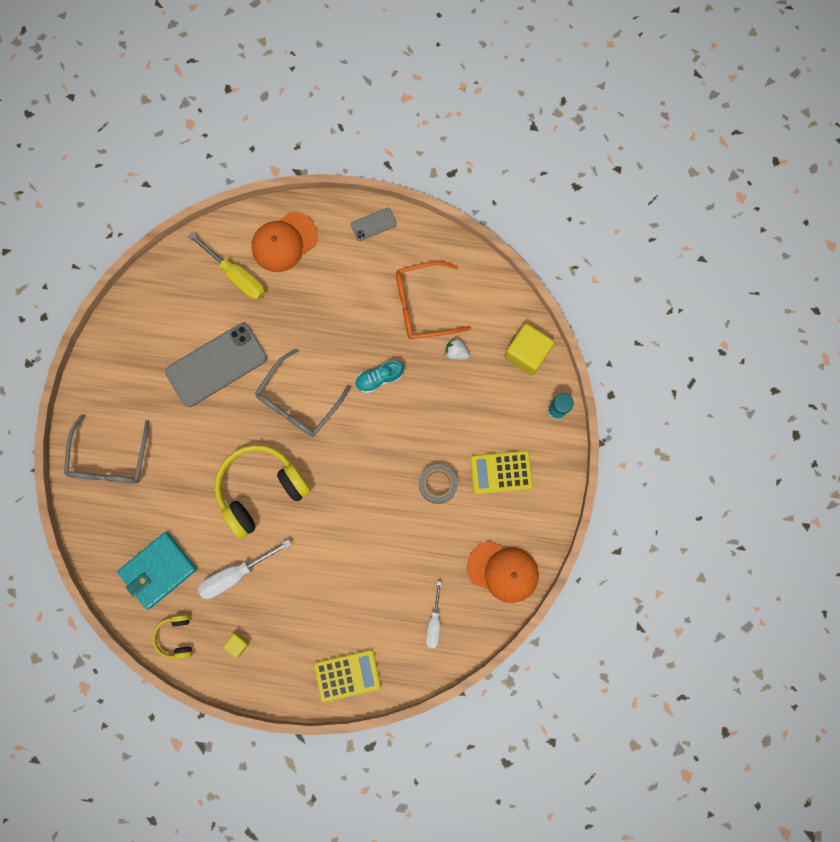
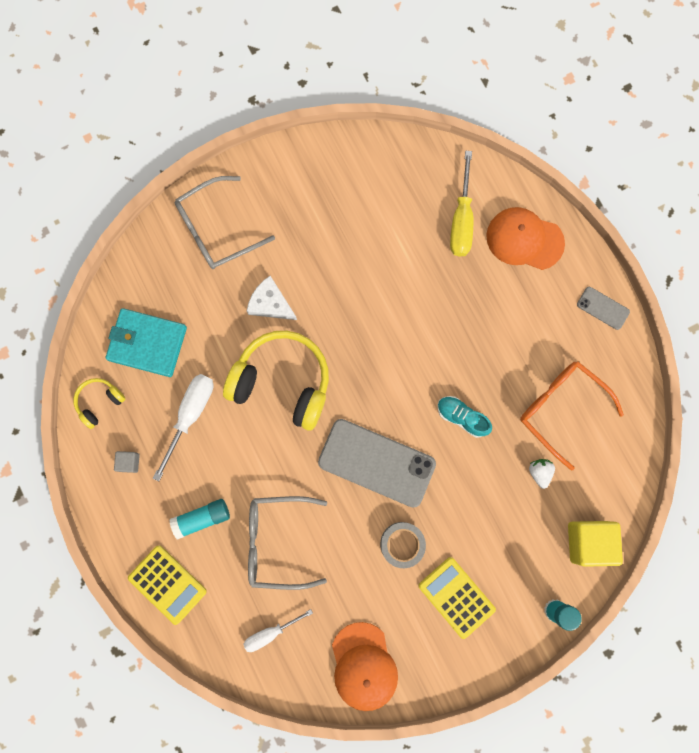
camera: 55 degrees right, 0 degrees up
grey phone [165,323,267,407] -> grey phone moved to [318,419,436,508]
white screwdriver [198,539,292,599] -> white screwdriver turned 90 degrees clockwise [153,374,214,481]
yellow cube [223,633,250,658] -> grey cube [114,451,140,473]
grey glasses [255,348,351,437] -> grey glasses moved to [248,496,327,590]
none -> turquoise glue stick [169,499,230,539]
none -> white cheese [247,276,297,320]

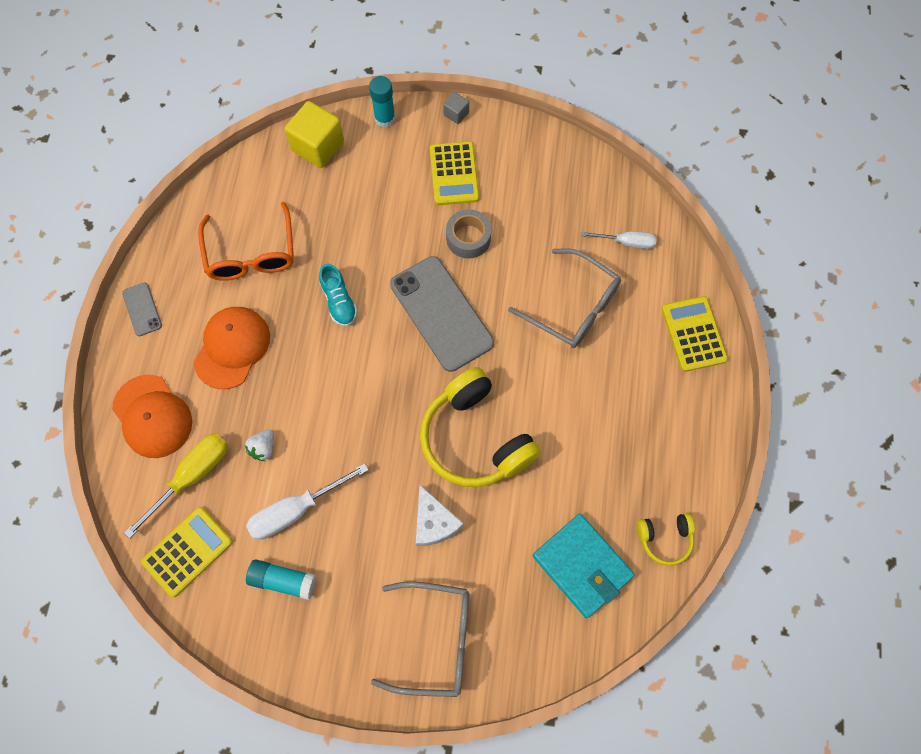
camera: 145 degrees left, 10 degrees down
grey cube [114,451,140,473] -> grey cube moved to [443,92,469,124]
white screwdriver [153,374,214,481] -> white screwdriver moved to [246,463,368,540]
turquoise glue stick [169,499,230,539] -> turquoise glue stick moved to [246,559,316,600]
orange cap [332,622,398,711] -> orange cap moved to [194,307,270,389]
white strawberry [529,459,555,489] -> white strawberry moved to [245,430,274,461]
none -> yellow calculator [141,507,233,597]

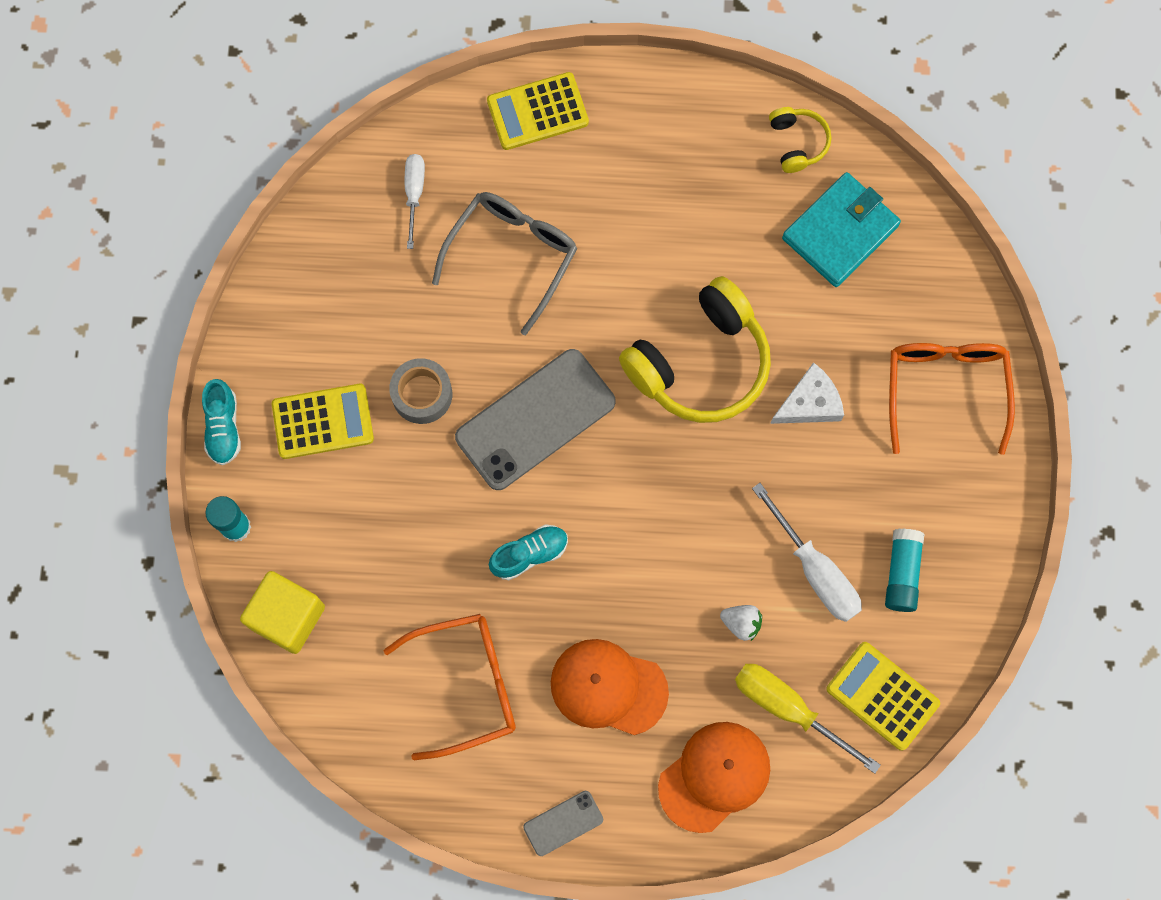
camera: 95 degrees left, 5 degrees up
grey glasses [371,581,469,697] -> orange glasses [889,343,1015,455]
grey cube [443,92,469,124] -> turquoise shoe [202,379,241,465]

